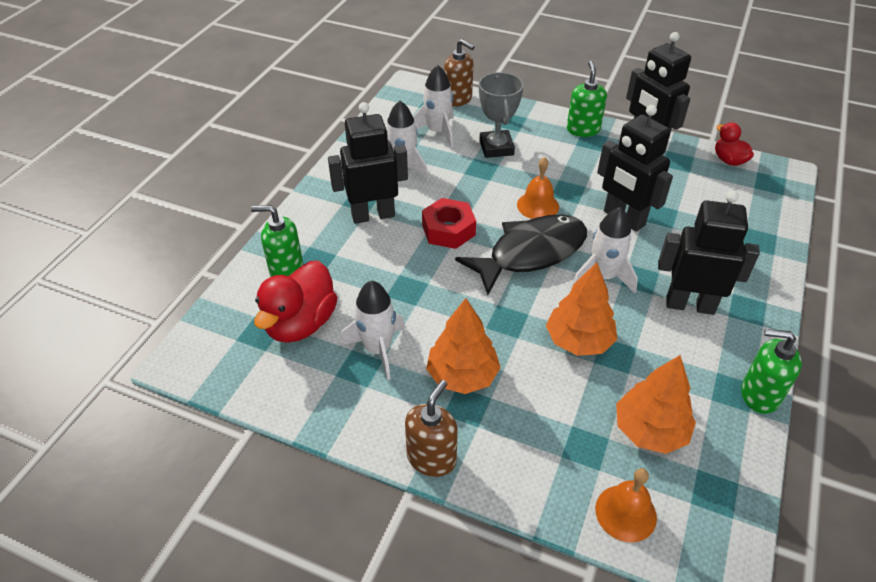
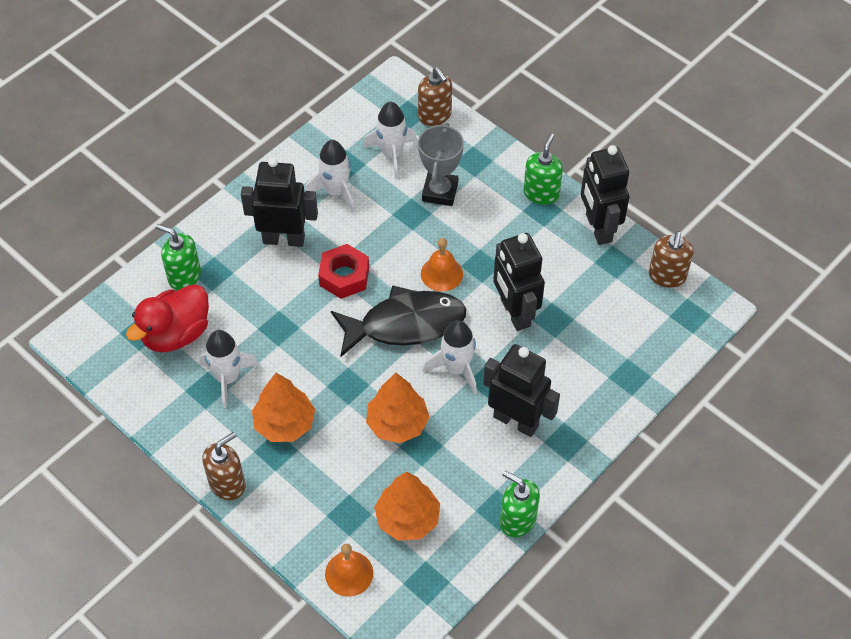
camera: 20 degrees right, 10 degrees up
red duck [715,122,754,166] -> brown soap dispenser [649,231,693,288]

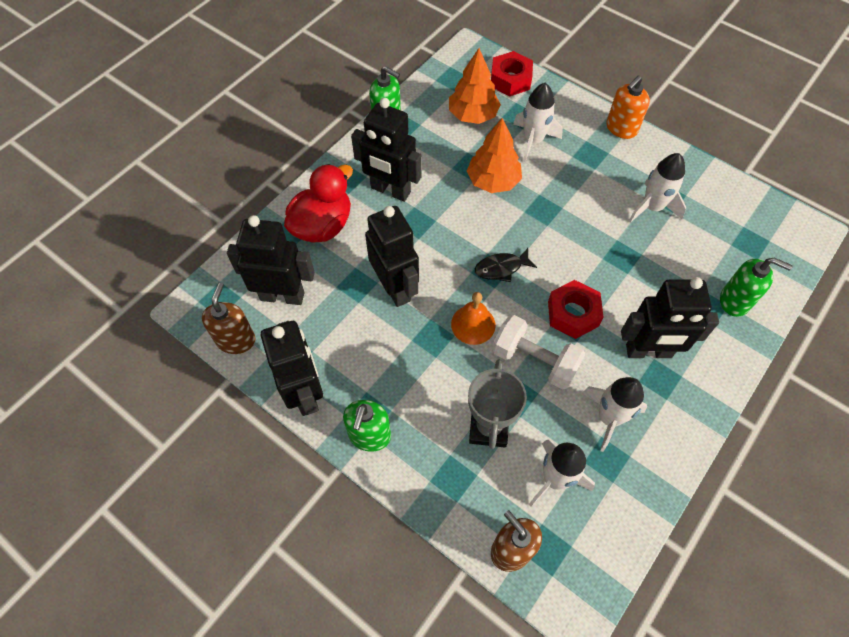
camera: 175 degrees right, 5 degrees up
red duck [126,284,209,352] -> red duck moved to [284,164,353,243]
brown soap dispenser [202,432,245,500] -> orange soap dispenser [606,75,650,139]
orange tree [252,373,315,442] -> none
orange bell [325,544,373,596] -> red nut [491,51,533,96]
black fish [331,285,466,357] -> black fish [475,248,537,282], size x0.47
white rocket [423,320,477,394] -> white rocket moved to [513,83,563,162]
none -> black robot [227,215,315,305]
none -> white dumbbell [492,315,585,390]

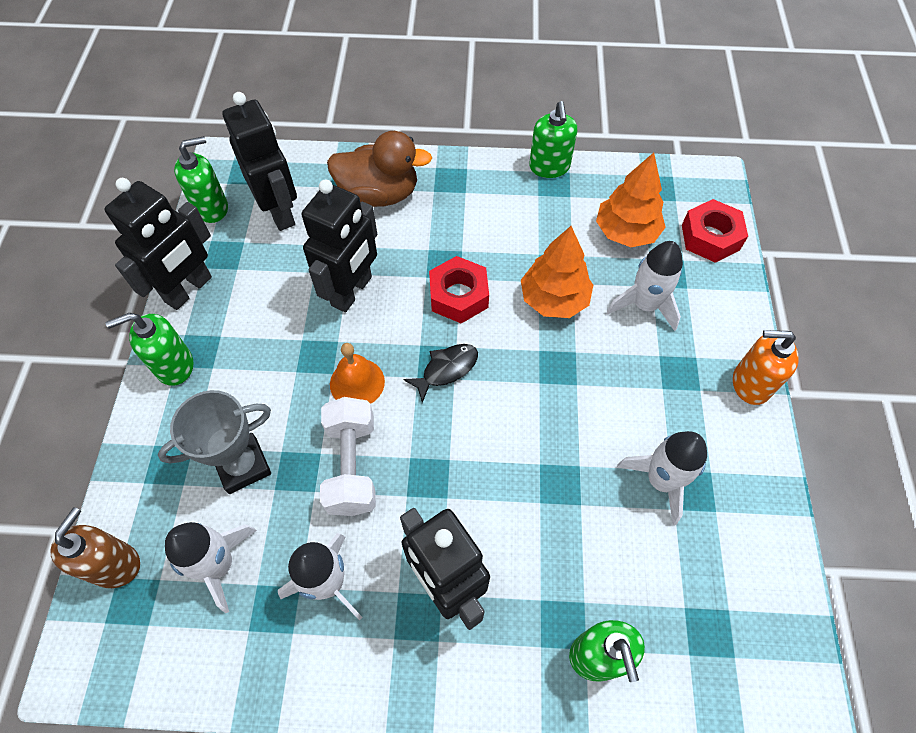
camera: 55 degrees right, 0 degrees up
brown soap dispenser [202,282,255,354] -> green soap dispenser [174,136,228,223]
red duck [284,164,353,243] -> brown duck [327,131,432,207]
black robot [351,98,422,202] -> none
black fish [475,248,537,282] -> black fish turned 105 degrees clockwise [403,344,478,403]
red nut [548,280,604,339] -> red nut moved to [429,256,489,324]

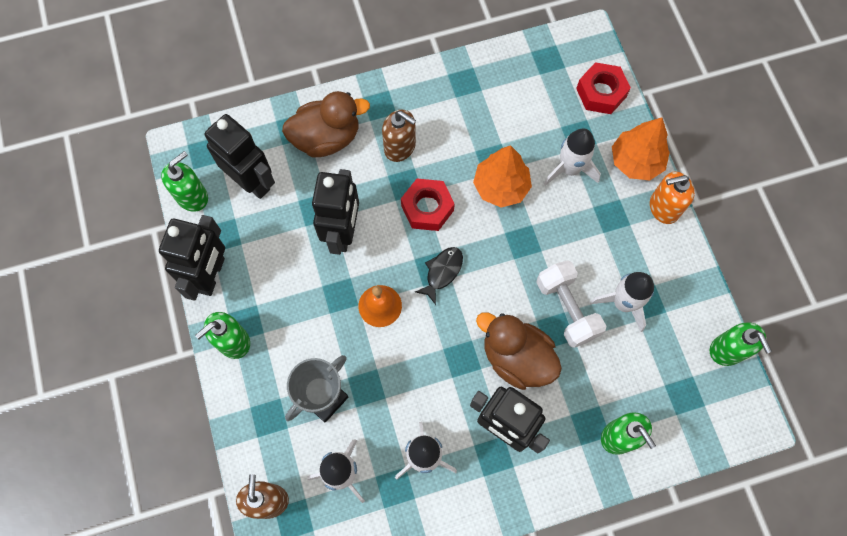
camera: 20 degrees left, 10 degrees up
white dumbbell [320,397,376,516] -> white dumbbell moved to [536,260,606,348]
green soap dispenser [529,101,577,178] -> green soap dispenser moved to [709,322,772,366]
orange tree [596,152,666,247] -> orange tree moved to [612,117,670,180]
none -> brown soap dispenser [382,110,416,162]
none -> brown duck [476,312,562,390]

